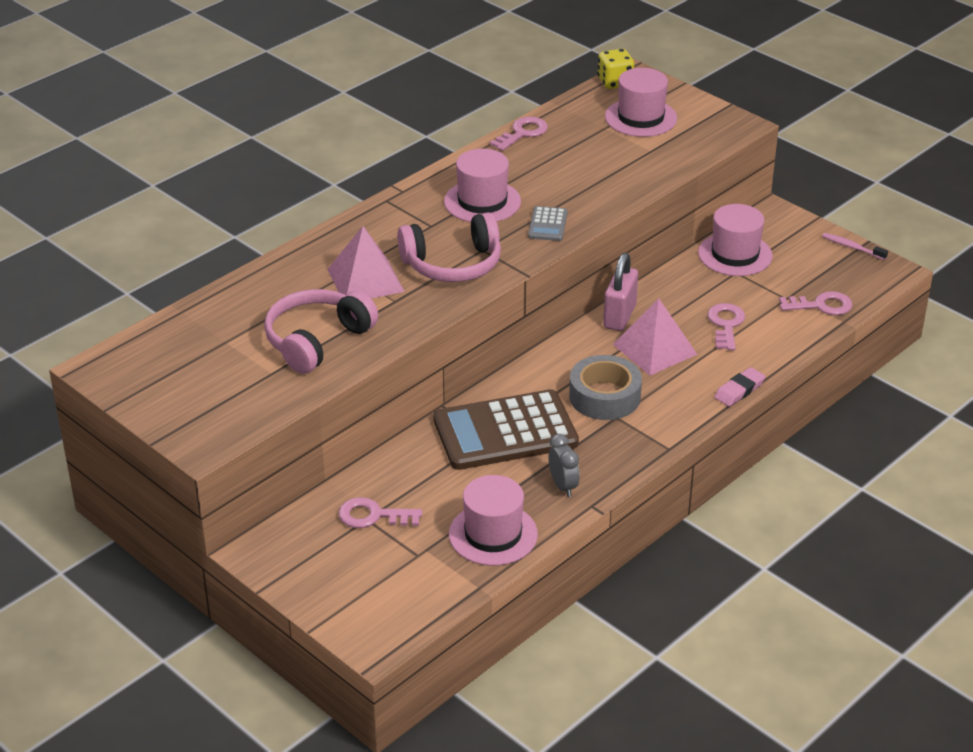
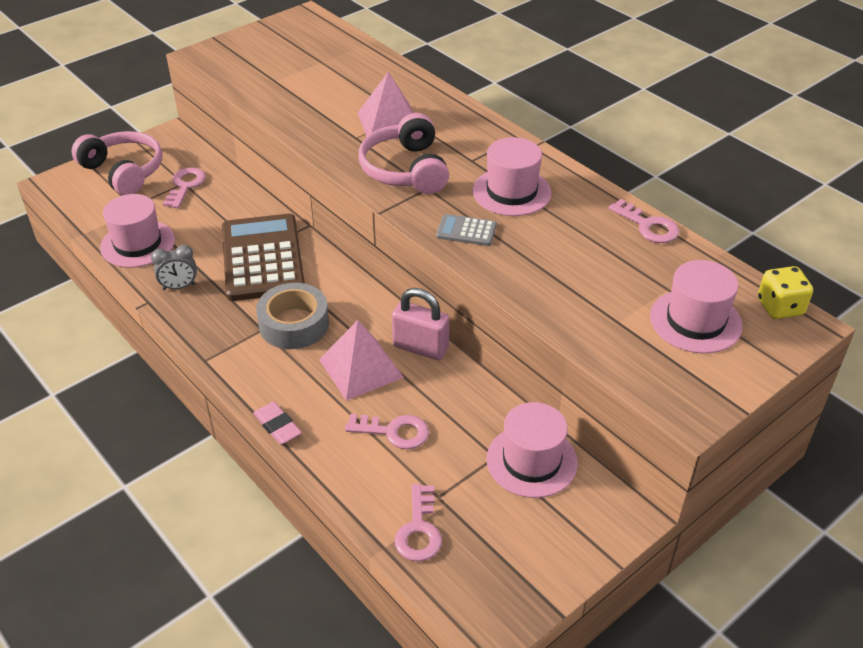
camera: 95 degrees right, 5 degrees up
pink headphones [264,289,378,374] -> pink headphones moved to [71,131,162,195]
pink toothbrush [822,233,888,260] -> none

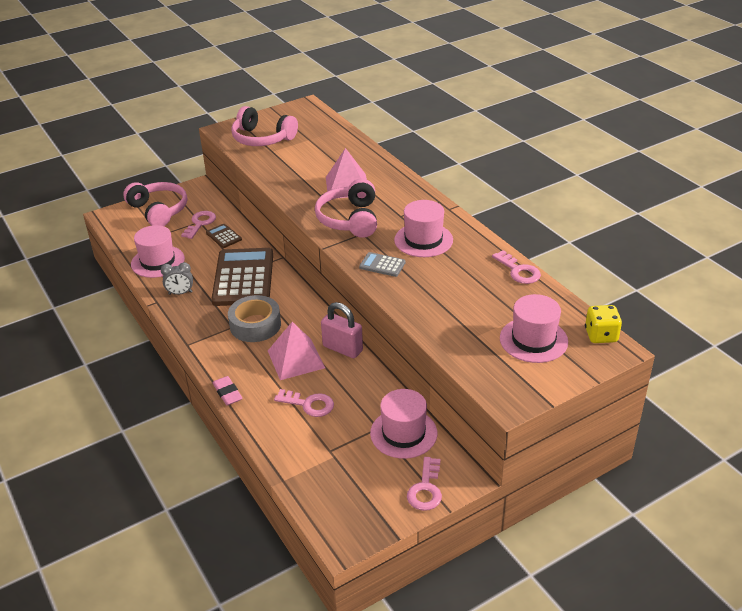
camera: 10 degrees right, 5 degrees down
pink key [395,484,442,562] -> pink key moved to [407,457,442,511]
none -> brown calculator [206,224,242,248]
none -> pink headphones [231,106,298,146]

